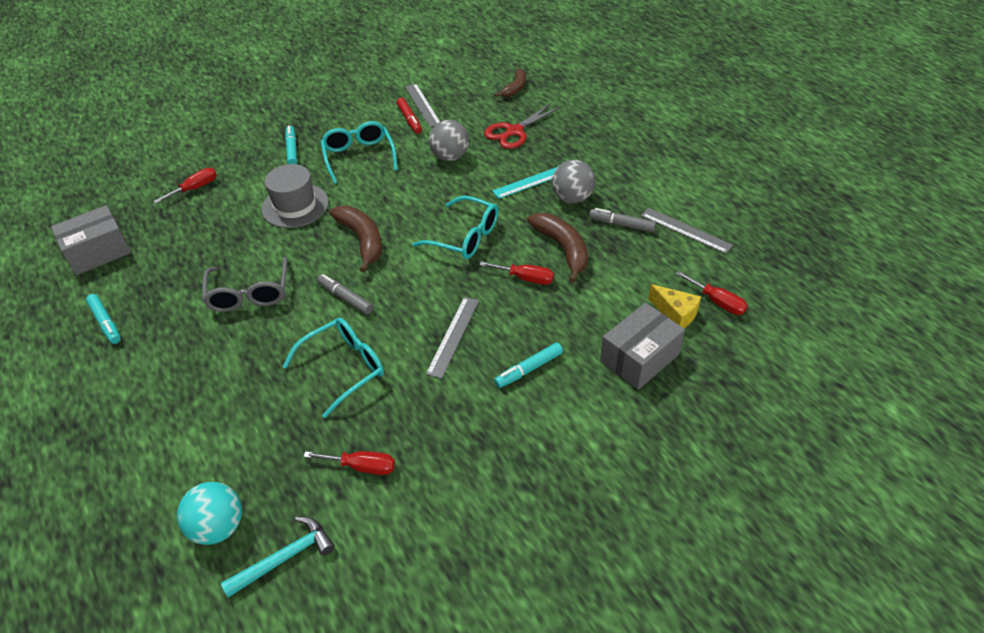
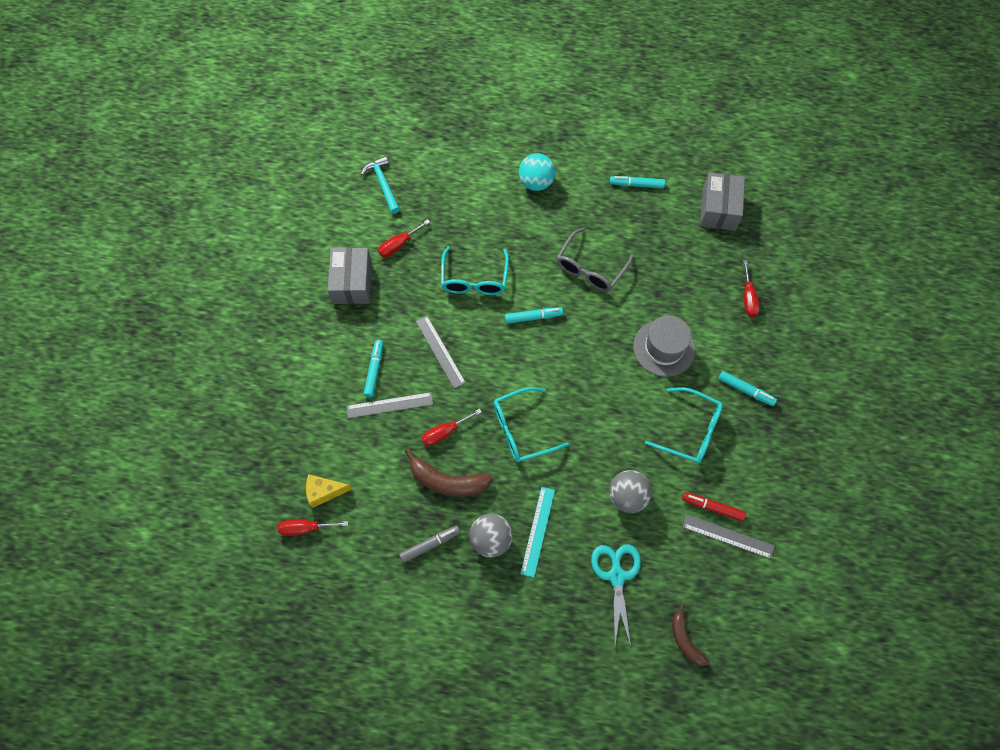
camera: 130 degrees right, 20 degrees up
turquoise ball [177,482,242,545] -> turquoise ball moved to [519,153,555,191]
grey glasses [202,257,288,312] -> grey glasses turned 90 degrees counterclockwise [557,228,634,292]
turquoise hammer [221,517,335,598] -> turquoise hammer turned 150 degrees clockwise [361,156,400,214]
grey marker [317,274,373,314] -> turquoise marker [505,307,563,324]
brown banana [329,206,382,273] -> none
red scissors [484,103,562,149] -> turquoise scissors [591,544,641,647]
grey box [600,303,685,390] -> grey box moved to [328,248,372,304]
grey ruler [641,208,733,254] -> grey ruler moved to [346,392,433,418]

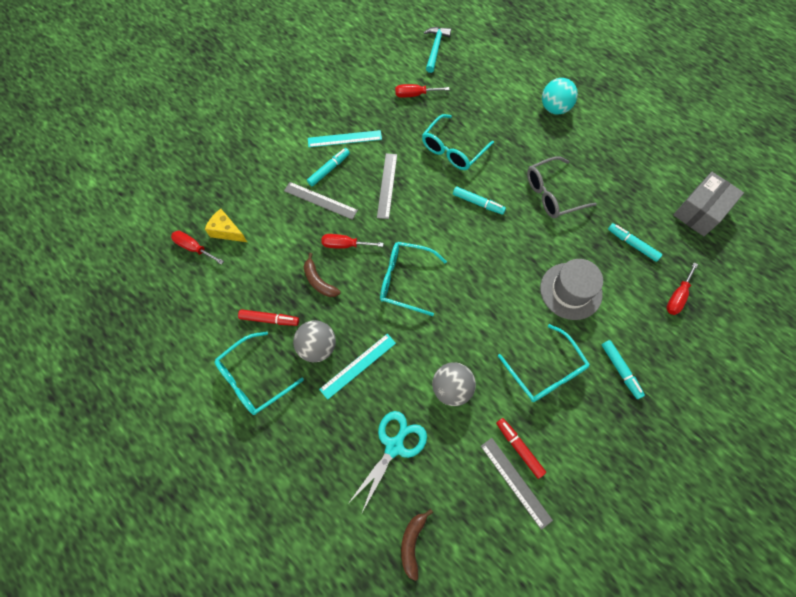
camera: 35 degrees right, 0 degrees up
grey box [328,248,372,304] -> none
grey marker [399,525,460,563] -> red marker [238,309,299,326]
brown banana [405,448,493,497] -> brown banana [304,253,341,297], size x0.64
turquoise marker [610,176,665,188] -> turquoise marker moved to [608,223,662,262]
none -> turquoise glasses [215,332,304,415]
none -> turquoise ruler [308,130,382,147]

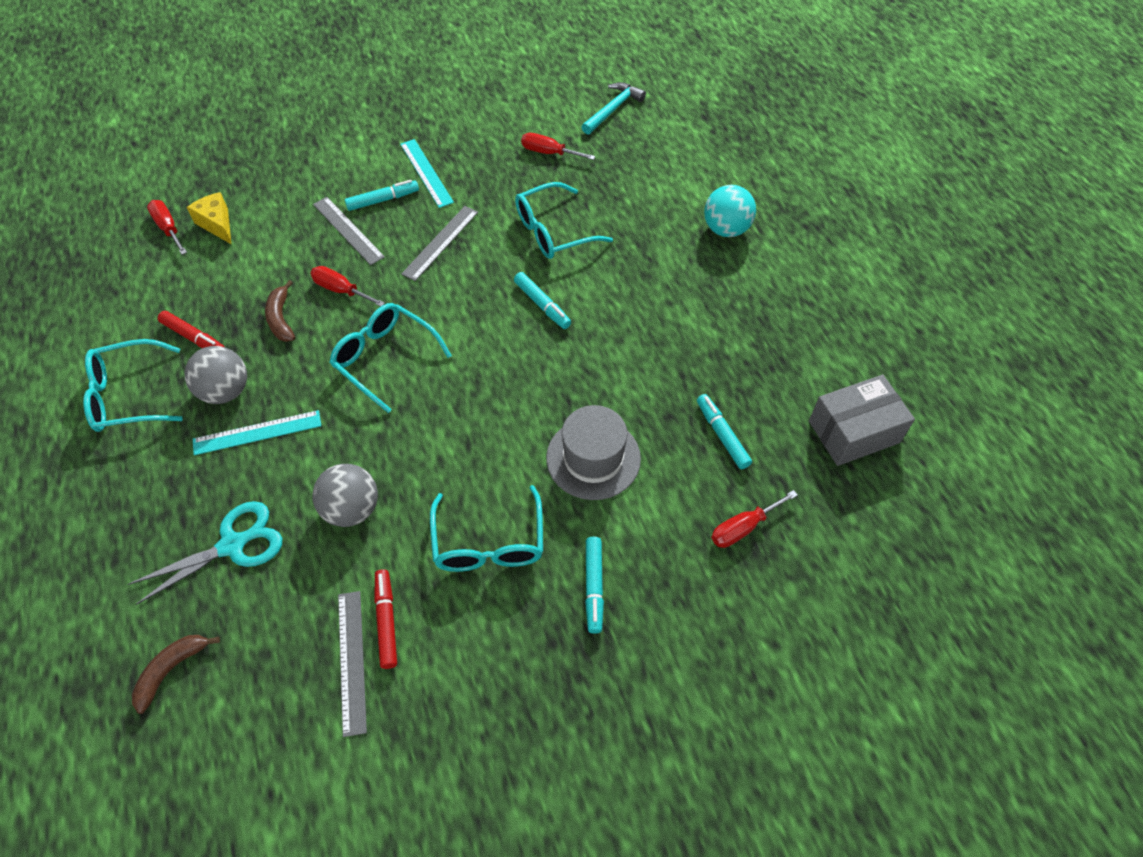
camera: 25 degrees right, 10 degrees down
turquoise ruler [308,130,382,147] -> turquoise ruler turned 45 degrees clockwise [400,139,454,208]
grey glasses [527,156,597,218] -> none

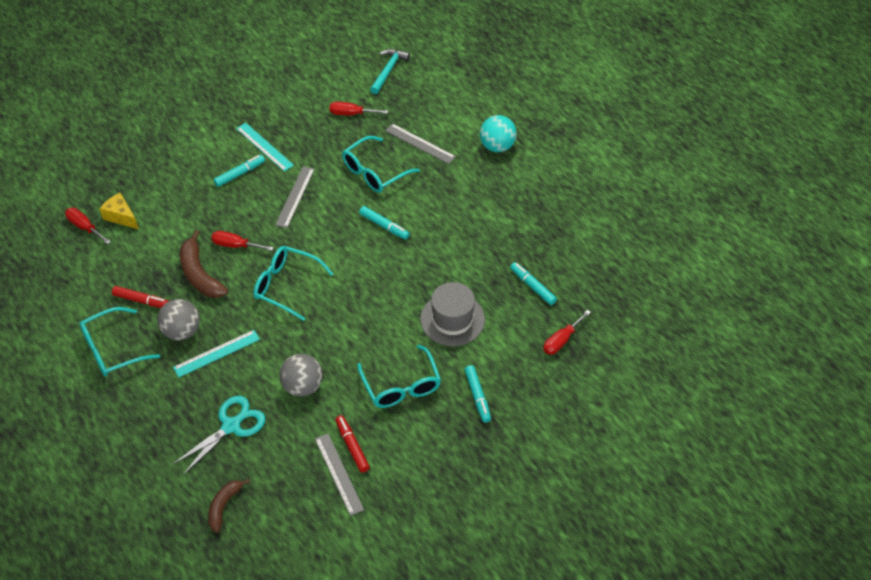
camera: 15 degrees left, 5 degrees down
brown banana [265,280,295,342] -> brown banana [180,230,228,298], size x1.57
grey ruler [313,197,385,265] -> grey ruler moved to [385,123,456,164]
grey box [809,375,915,466] -> none

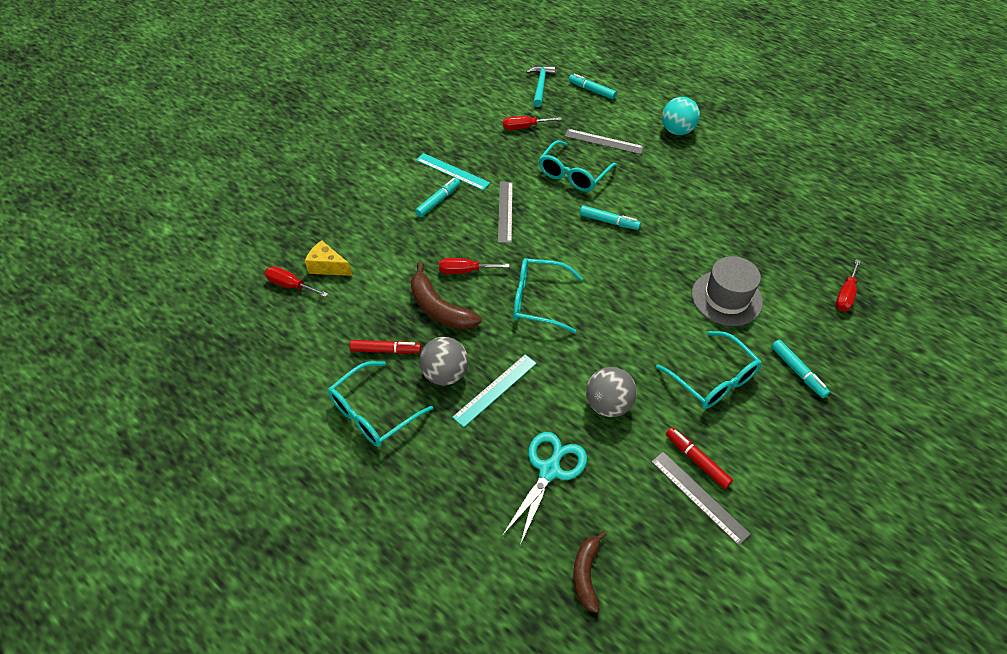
camera: 15 degrees left, 0 degrees up
turquoise marker [510,262,557,305] -> turquoise marker moved to [569,74,617,99]

